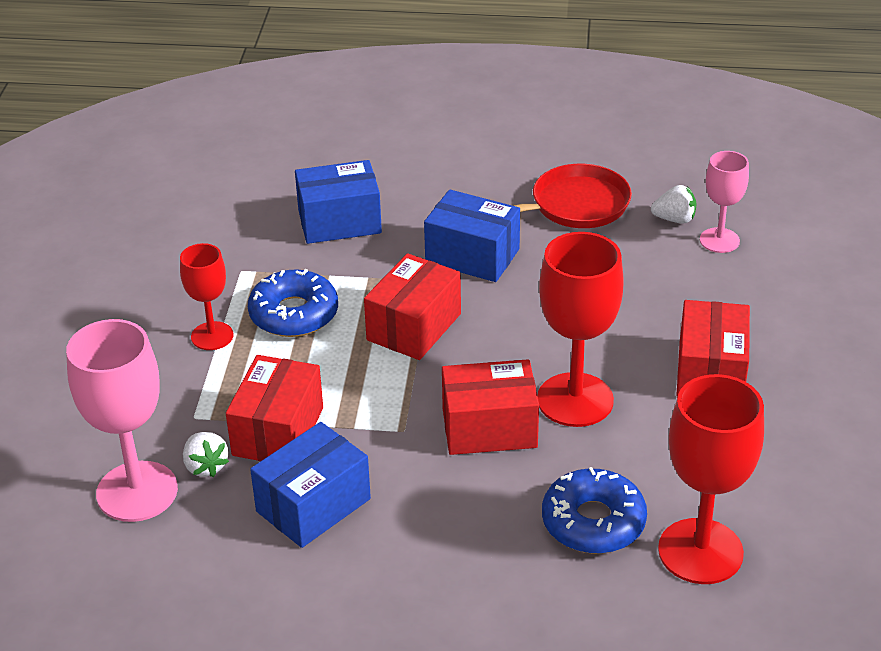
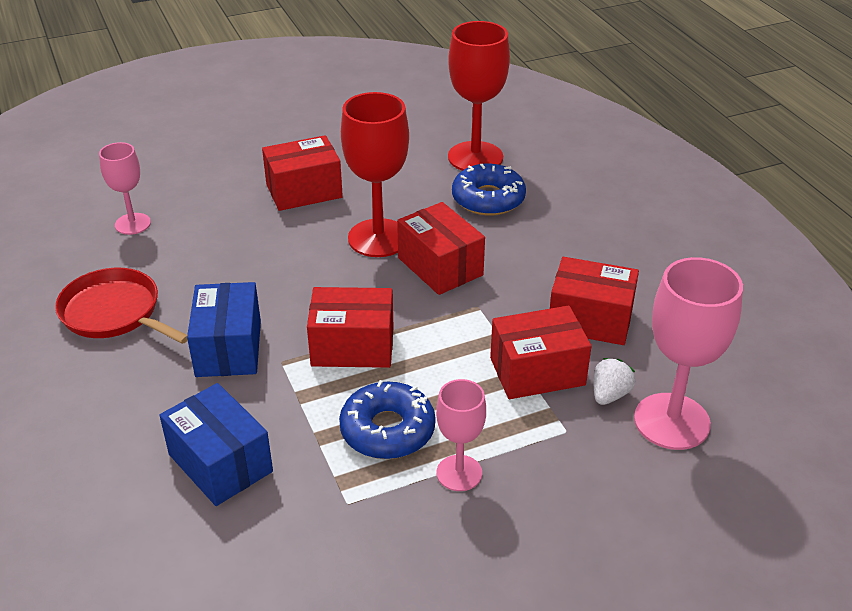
camera: 120 degrees left, 0 degrees up
red goblet [180,243,233,350] -> pink goblet [436,379,486,491]
blue box [250,422,371,548] -> red box [550,257,639,345]
white strawberry [651,185,697,224] -> none

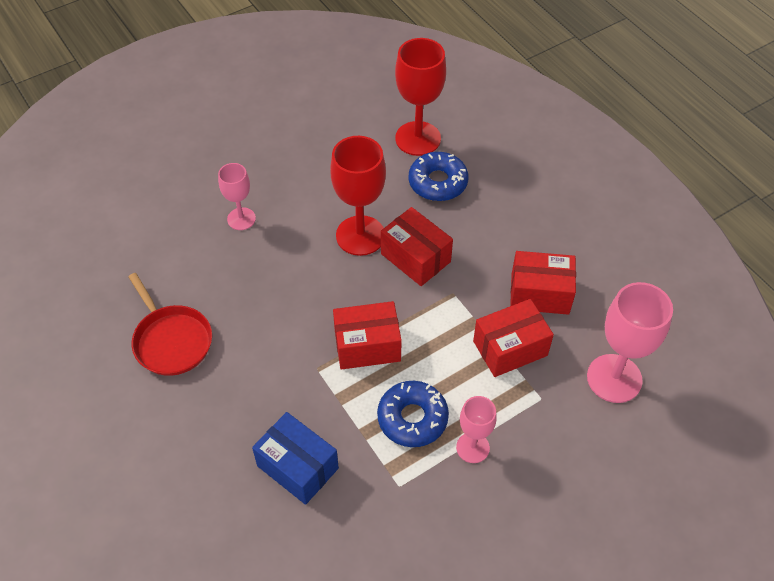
camera: 10 degrees left, 15 degrees up
red pan [55,268,188,344] -> red pan turned 150 degrees counterclockwise [128,273,212,376]
pink goblet [99,142,151,235] -> pink goblet moved to [218,163,256,230]
blue box [187,282,261,377] -> none
red box [262,135,343,211] -> none
white strawberry [594,358,635,405] -> none

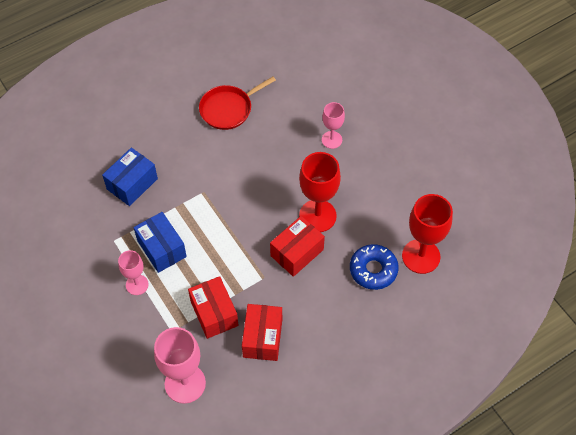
camera: 90 degrees right, 5 degrees up
red box [333,301,402,370] -> none
blue donut [377,381,449,447] -> blue box [133,212,187,273]

